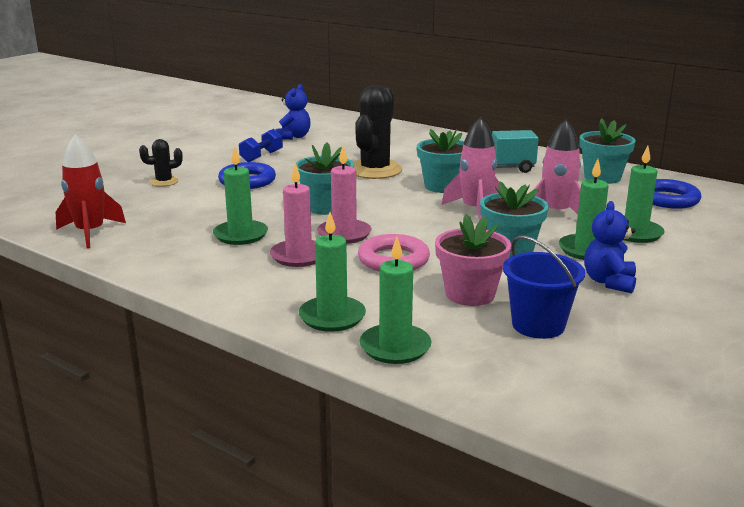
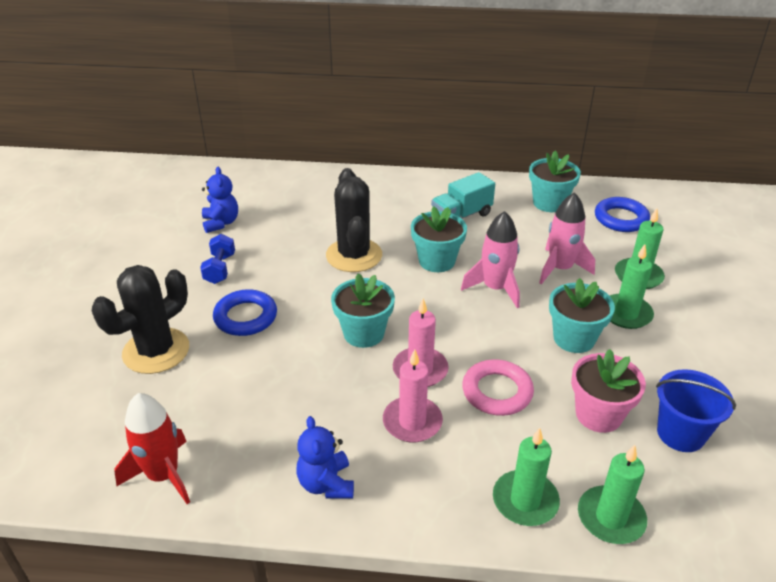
camera: 30 degrees left, 15 degrees up
black cactus [139,139,183,187] -> black cactus [92,265,189,374], size x2.01
green candle [213,146,268,245] -> none
blue teddy bear [584,201,636,293] -> blue teddy bear moved to [297,416,354,499]

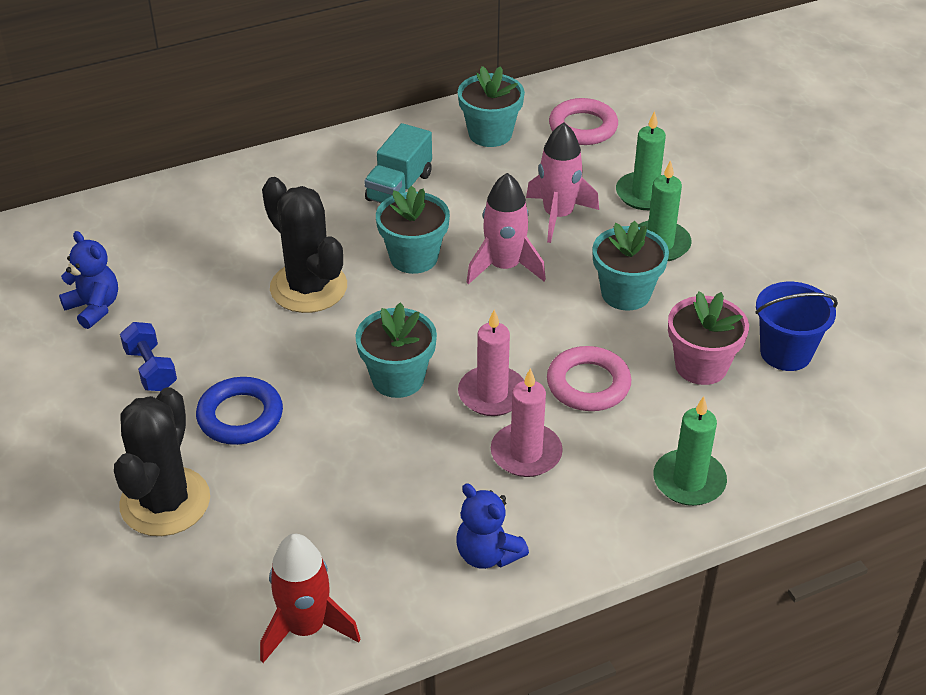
camera: 30 degrees left, 5 degrees up
green candle [578,445,647,544] -> none
blue ring [595,197,650,232] -> pink ring [549,98,618,145]

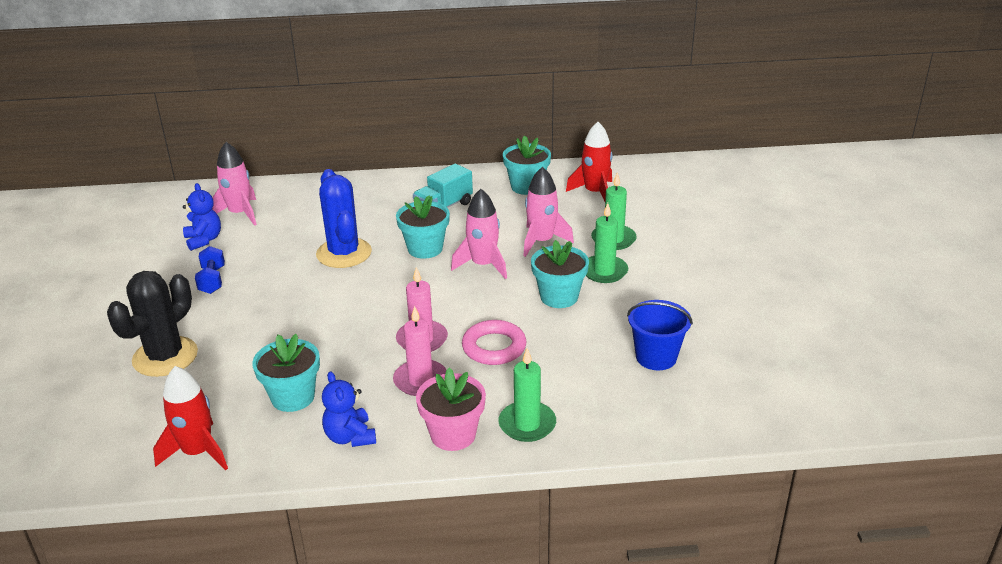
camera: 20 degrees right, 10 degrees down
blue ring [196,377,283,445] -> none
black cactus [262,177,347,313] -> blue cactus [316,169,372,268]
turquoise flower pot [355,302,437,398] -> turquoise flower pot moved to [252,334,320,412]
pink ring [549,98,618,145] -> red rocket [566,122,613,201]
pink flower pot [668,291,749,385] -> pink flower pot moved to [416,367,486,451]
none -> pink rocket [212,142,257,226]

